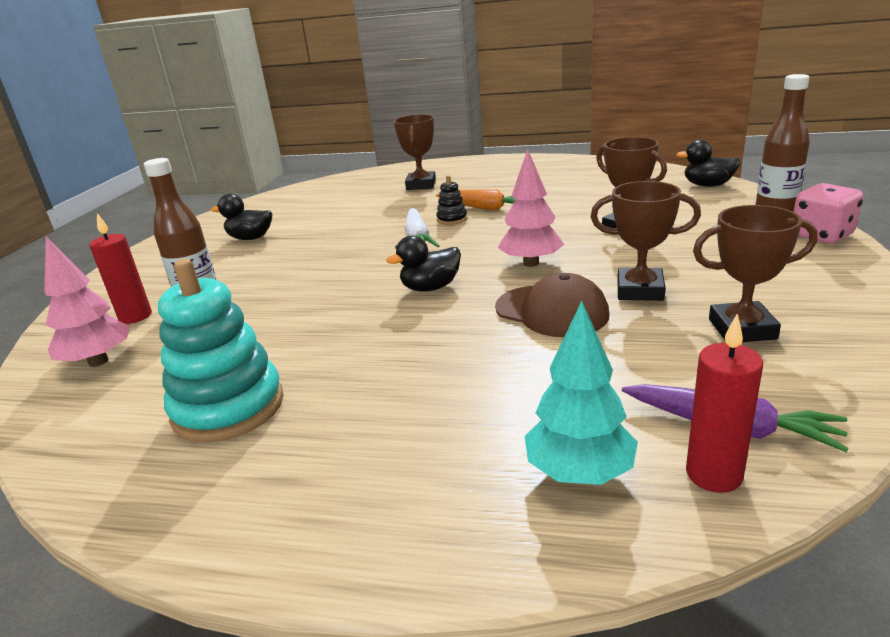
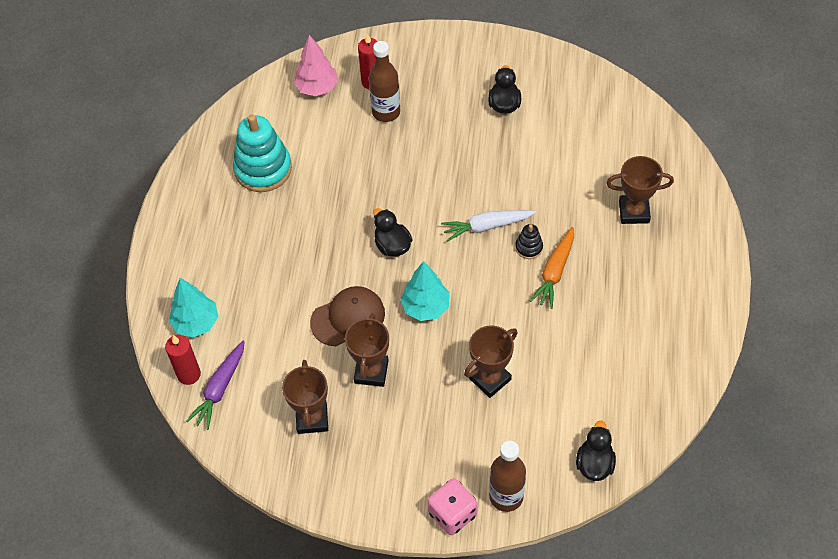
camera: 85 degrees right, 30 degrees up
brown cap [495,273,610,337] -> brown cap turned 150 degrees counterclockwise [310,286,385,346]
pink tree [498,149,564,267] -> turquoise tree [400,261,449,321]

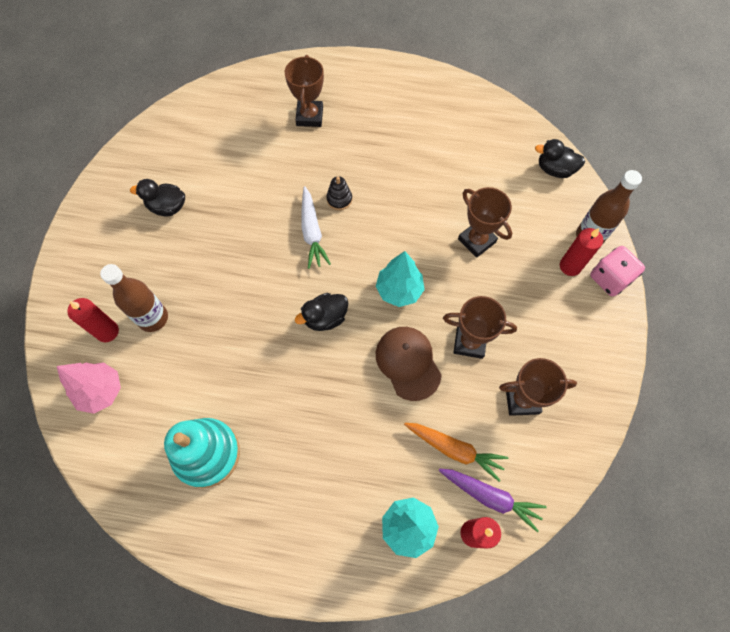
camera: 90 degrees left, 10 degrees up
orange carrot [530,227,574,309] -> orange carrot moved to [404,423,508,482]
none -> red candle [560,228,603,276]

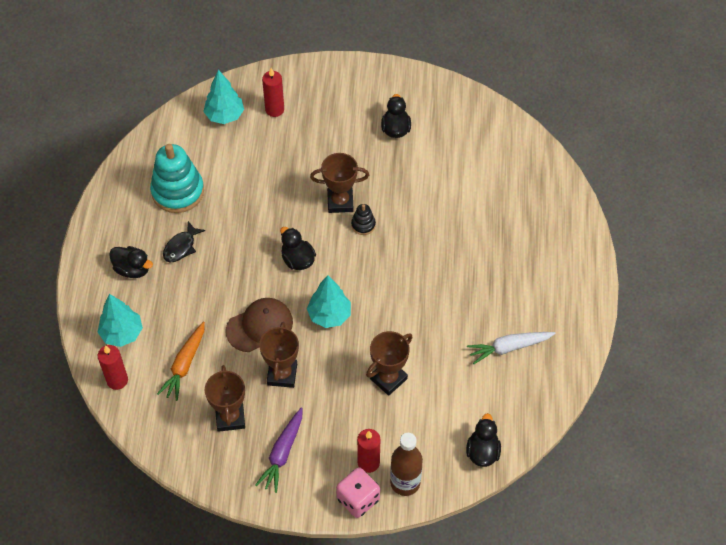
camera: 85 degrees right, 10 degrees down
pink tree [57,362,121,414] -> turquoise tree [203,70,244,124]
brown bottle [100,264,168,332] -> none
brown trophy [285,55,324,127] -> brown trophy moved to [310,153,369,213]
white carrot [301,186,331,269] -> white carrot moved to [467,332,555,364]
black stacking toy [326,176,352,210] -> black stacking toy moved to [351,204,376,235]
purple carrot [439,469,547,532] -> purple carrot moved to [255,408,302,493]
none -> black duck [109,246,153,278]
none -> black fish [163,221,205,262]

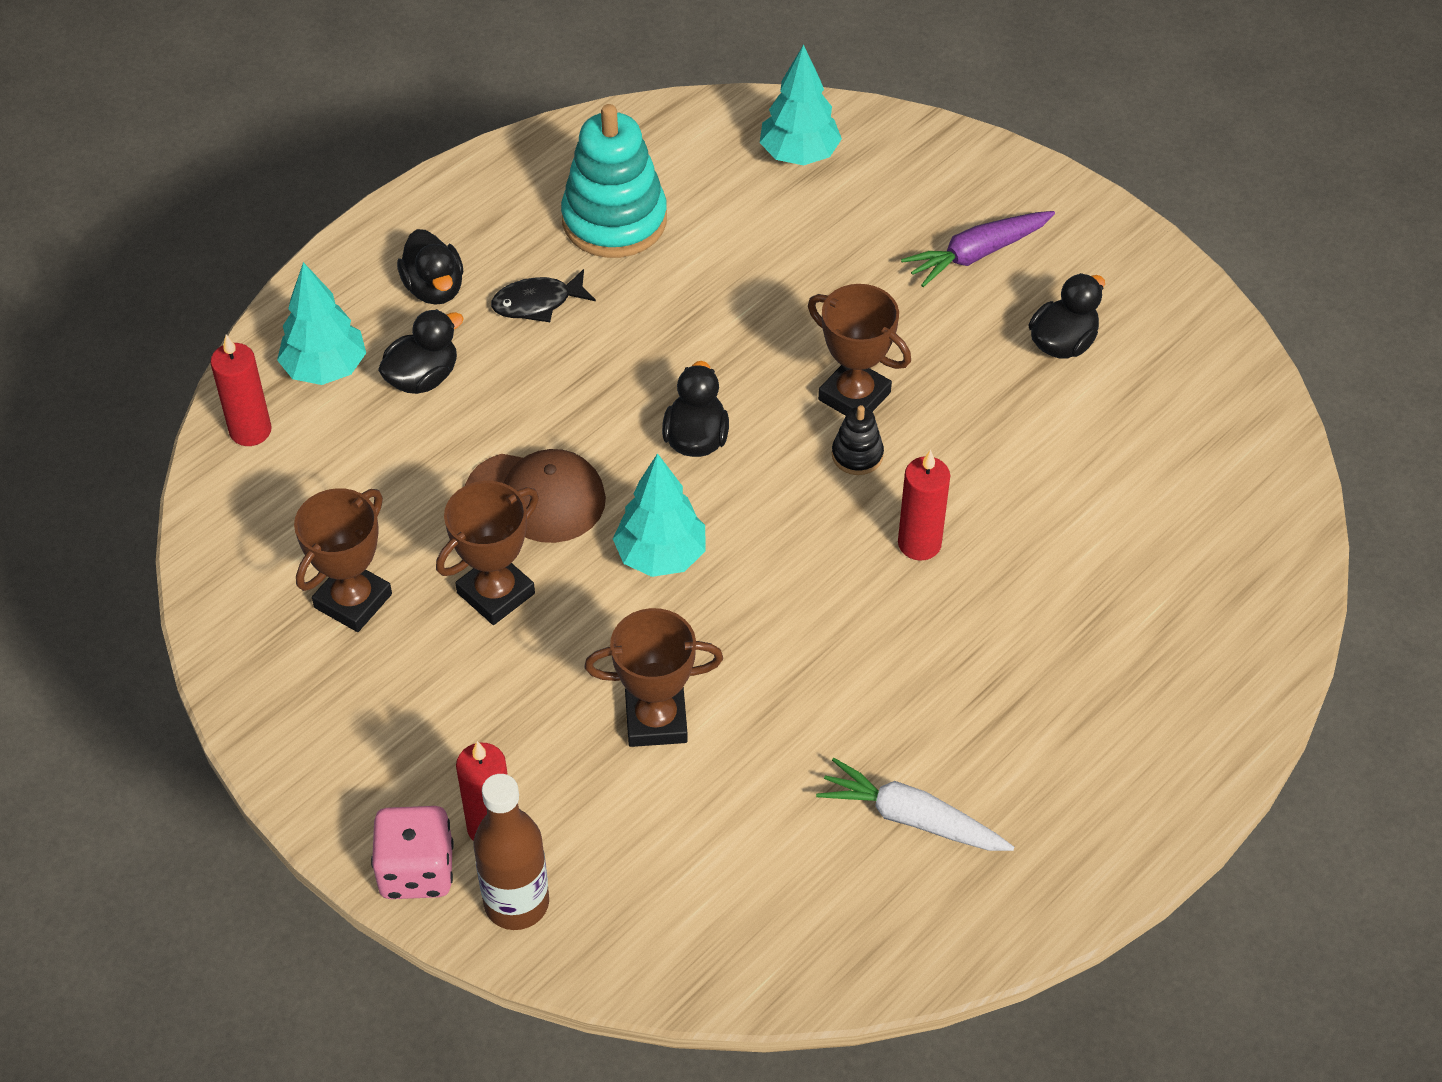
camera: 40 degrees right, 5 degrees down
orange carrot [157,322,205,401] -> none
purple carrot [255,408,302,493] -> purple carrot moved to [901,211,1055,287]
red candle [262,68,284,117] -> red candle moved to [898,449,950,561]
black duck [466,413,501,467] -> black duck moved to [378,309,464,394]

